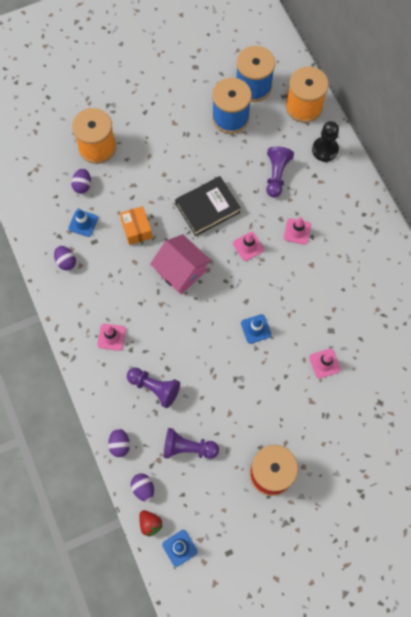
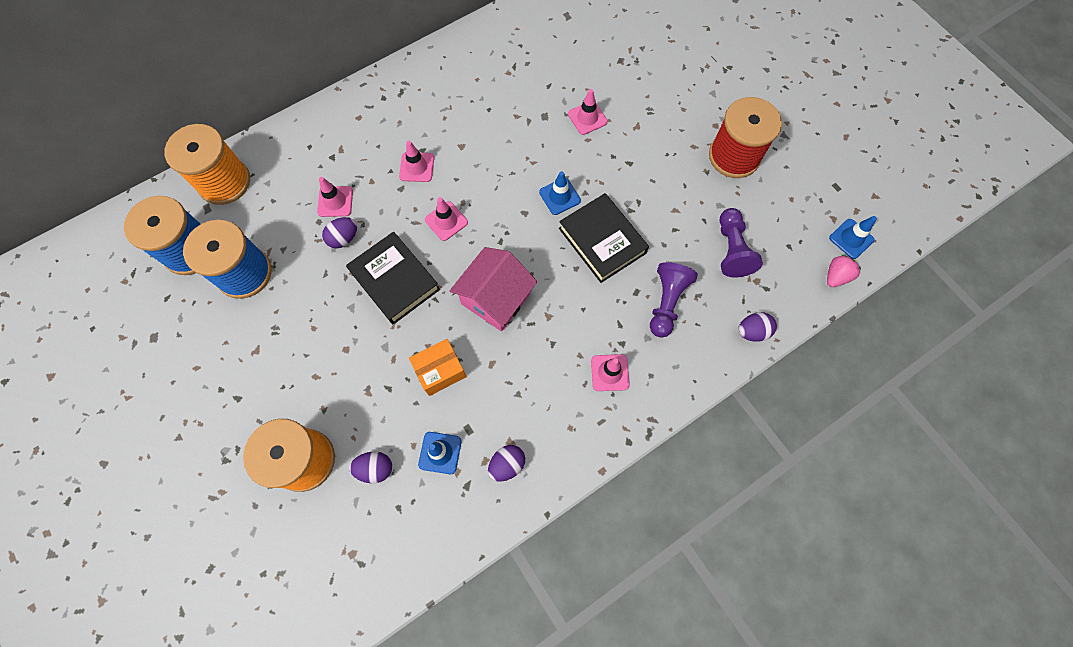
camera: 100 degrees left, 0 degrees up
purple egg [131,473,154,502] -> purple egg moved to [322,217,357,248]
red strawberry [139,510,163,537] -> pink strawberry [827,255,861,287]
purple pawn [266,146,294,198] -> pink traffic cone [317,177,353,217]
black pawn [312,121,339,162] -> none
none -> black book [559,193,649,283]

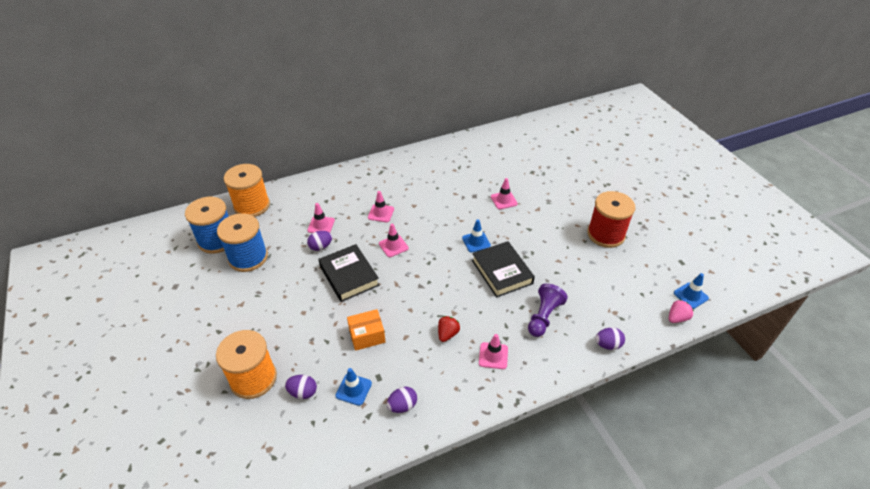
camera: 10 degrees right, 25 degrees down
pink house [450,247,537,331] -> none
purple pawn [719,208,763,278] -> none
none -> red strawberry [438,316,460,342]

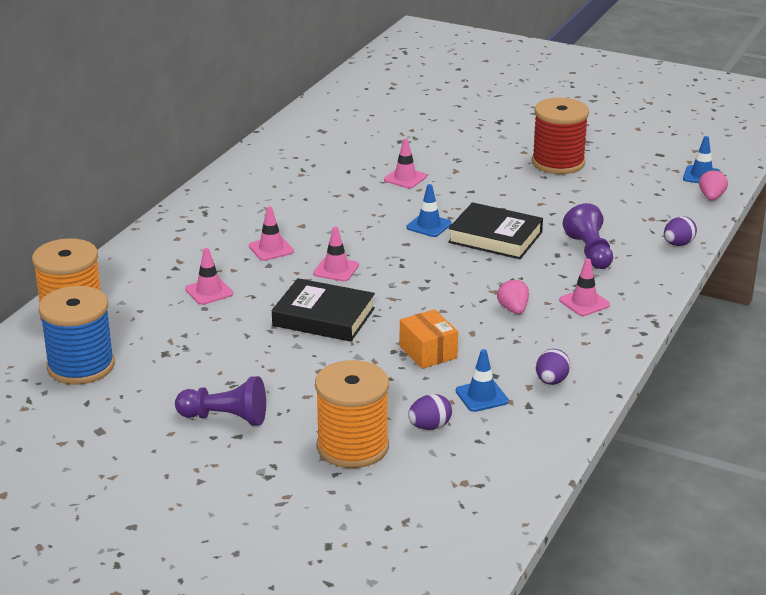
camera: 40 degrees left, 15 degrees down
blue spool [217,213,268,272] -> none
purple egg [307,231,332,251] -> none
orange box [347,309,385,351] -> orange box turned 60 degrees counterclockwise [400,309,458,369]
red strawberry [438,316,460,342] -> pink strawberry [497,278,529,314]
none -> purple pawn [175,376,266,426]

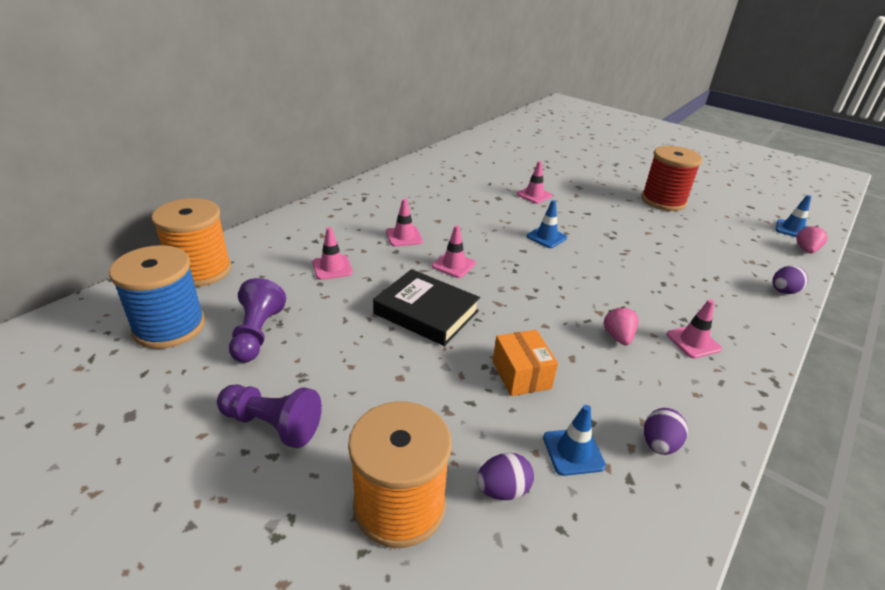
camera: 10 degrees right, 5 degrees up
black book [448,202,543,259] -> none
purple pawn [563,203,613,269] -> purple pawn moved to [229,278,286,363]

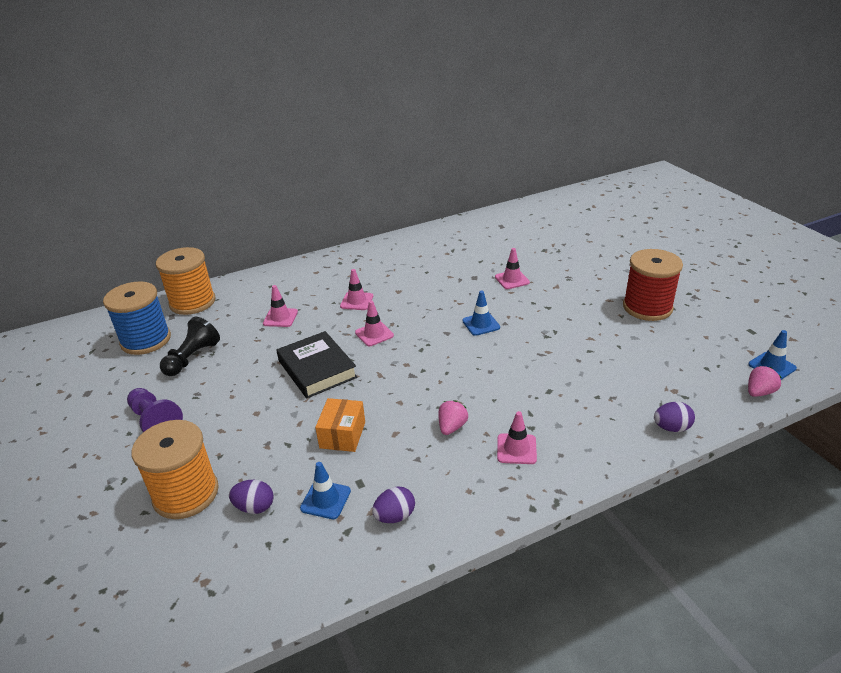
camera: 30 degrees right, 0 degrees up
purple pawn [229,278,286,363] -> black pawn [160,317,220,376]

